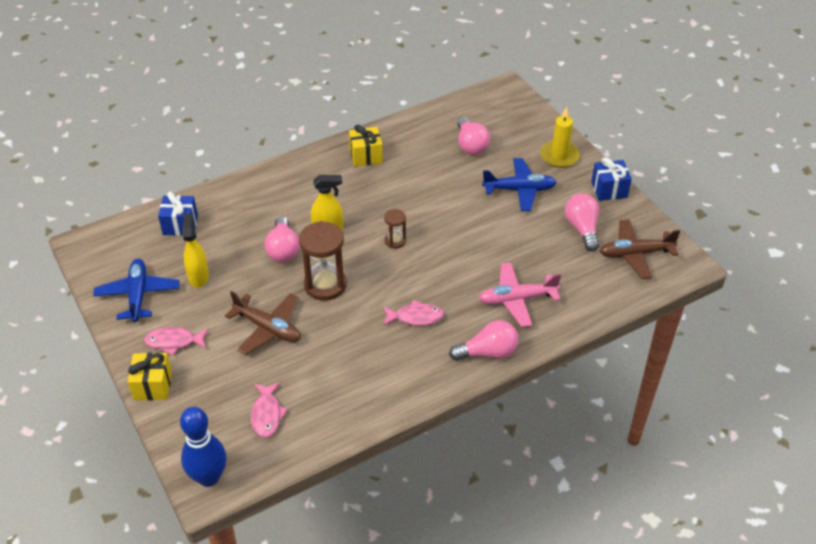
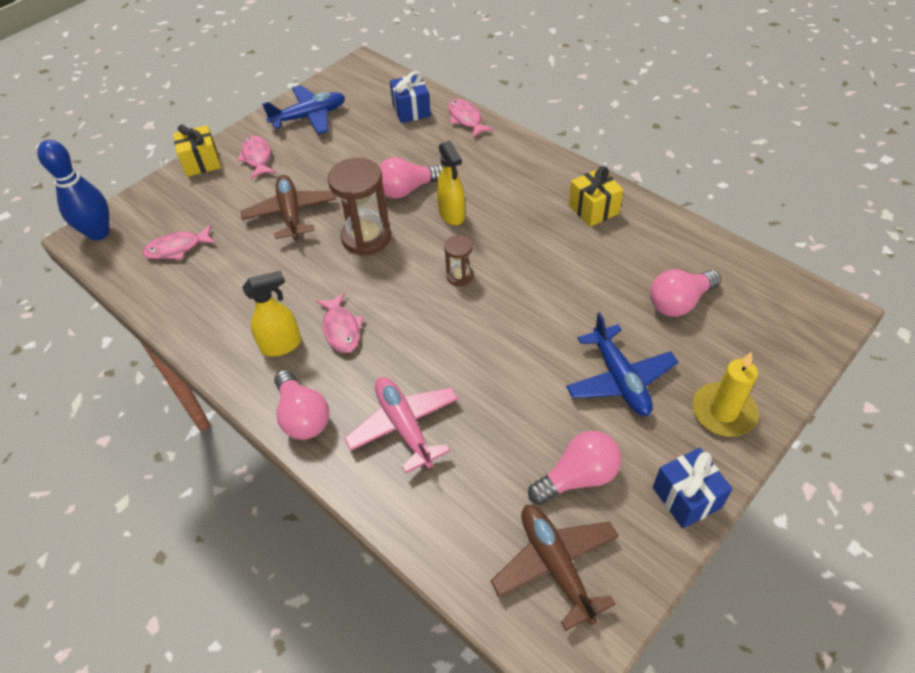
camera: 75 degrees right, 5 degrees up
yellow spray bottle [182,213,209,288] -> yellow spray bottle moved to [242,270,301,356]
brown plane [225,291,301,355] -> brown plane turned 150 degrees clockwise [241,175,336,240]
none -> pink fish [448,99,494,138]

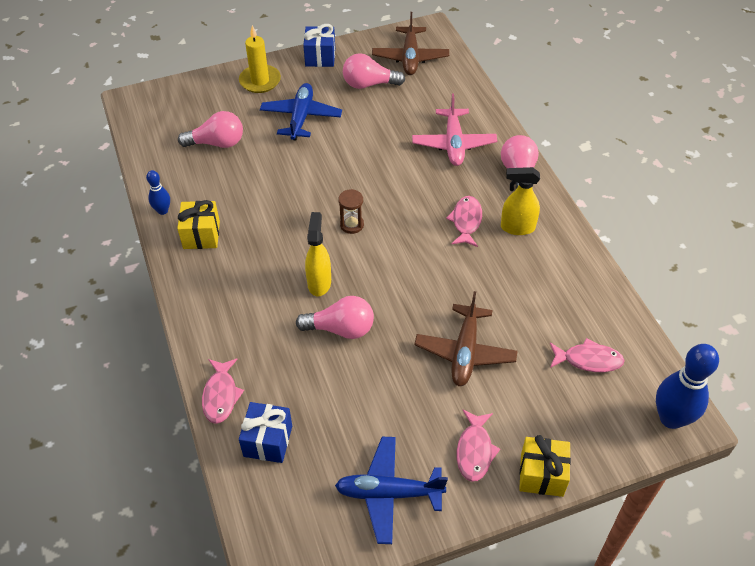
camera: 155 degrees left, 0 degrees up
brown hourglass [328,158,391,256] -> none
none -> blue bowling pin [146,170,170,215]

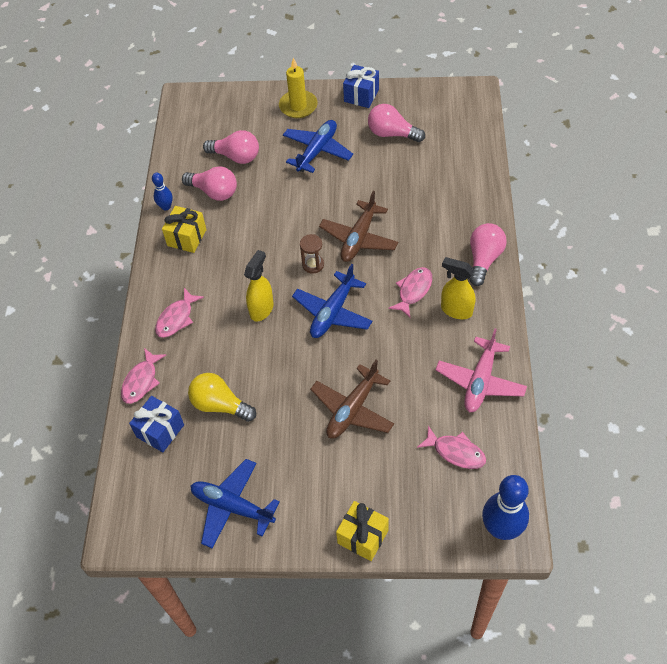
camera: 25 degrees right, 5 degrees up
pink light bulb [296,296,374,339] -> pink light bulb moved to [182,166,237,201]
brown plane [372,12,449,75] -> brown plane moved to [319,191,398,262]
pink plane [412,94,497,166] -> pink plane moved to [436,328,527,412]
pink fish [457,410,500,482] -> pink fish moved to [155,288,204,338]
none -> yellow light bulb [188,373,256,422]
none -> blue plane [292,264,373,338]

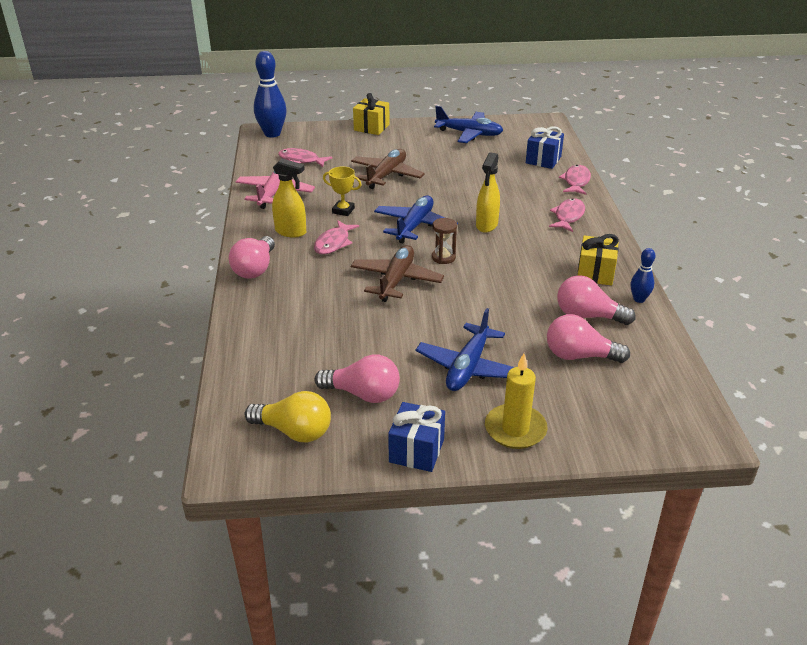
camera: 170 degrees right, 20 degrees down
yellow light bulb [188,373,256,422] -> yellow light bulb moved to [245,391,331,442]
none -> yellow trophy [323,166,362,216]

